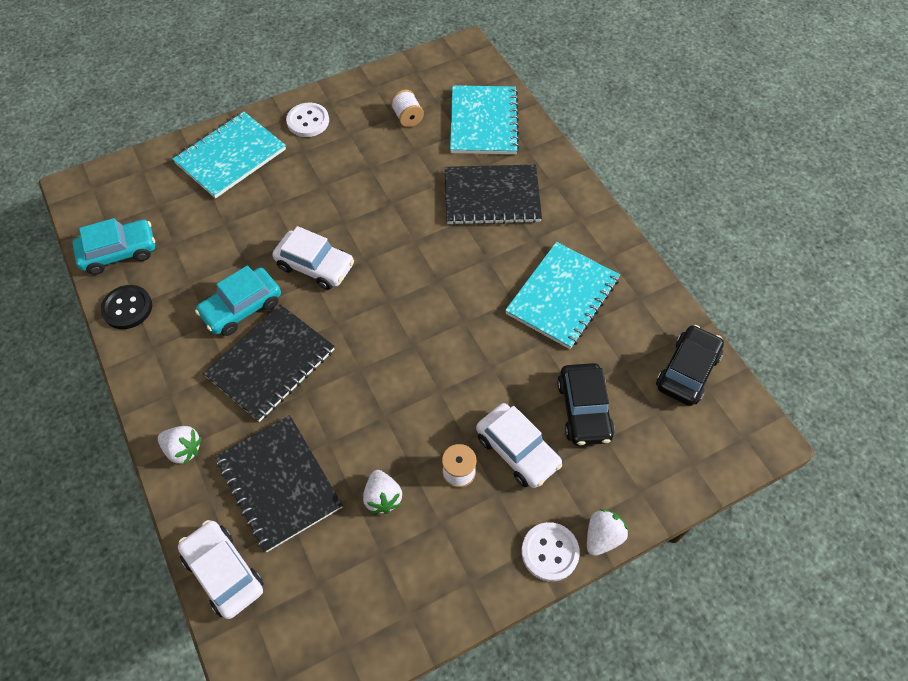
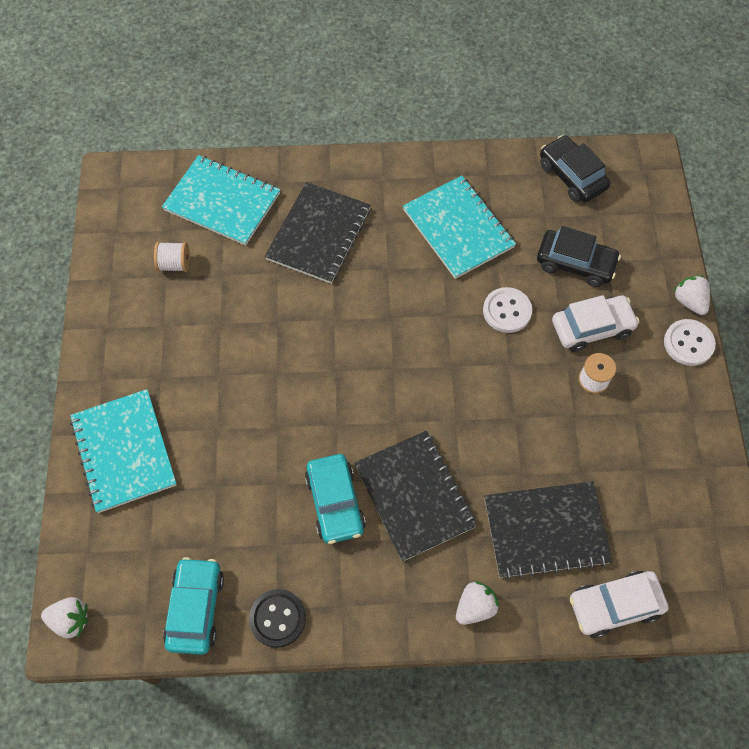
camera: 65 degrees left, 5 degrees up
white car [272,226,354,290] -> none
white button [286,103,329,137] -> white button moved to [483,287,532,333]
white strawberry [363,470,402,514] -> white strawberry moved to [41,597,88,638]

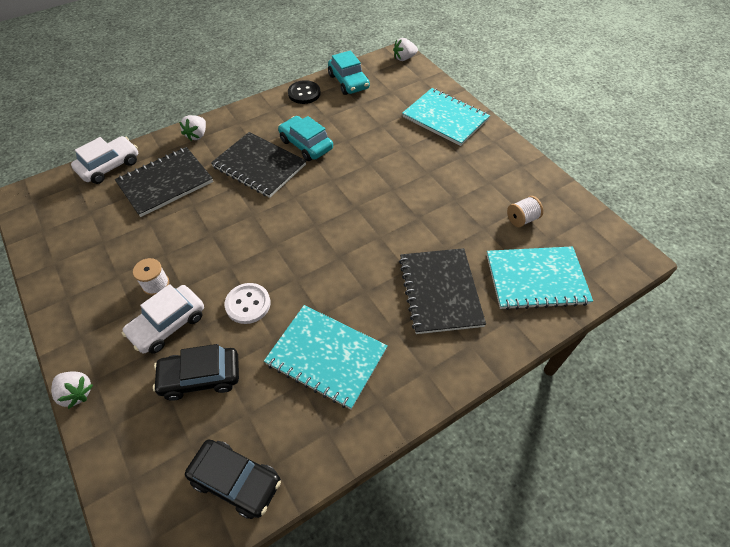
camera: 150 degrees right, 10 degrees down
white button [664,319,716,366] -> none

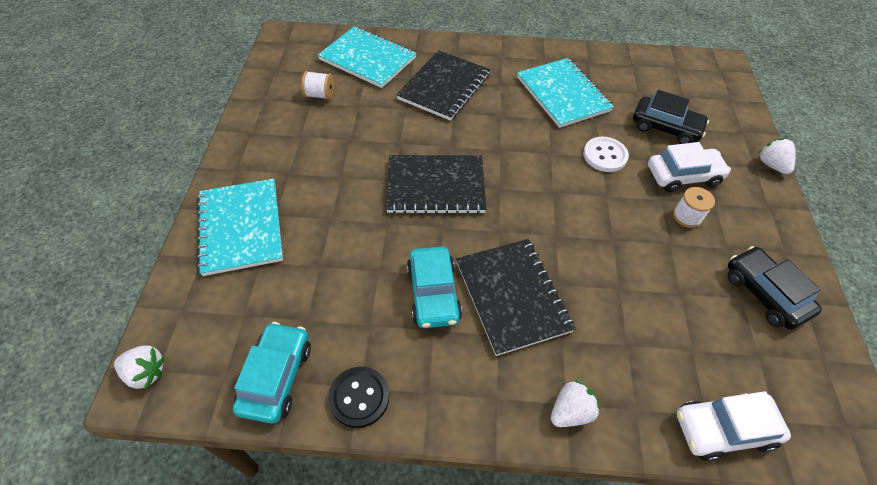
camera: 145 degrees left, 0 degrees up
black notebook [115,147,213,217] -> black notebook moved to [386,155,486,214]
black car [185,439,281,519] -> black car moved to [727,246,822,330]

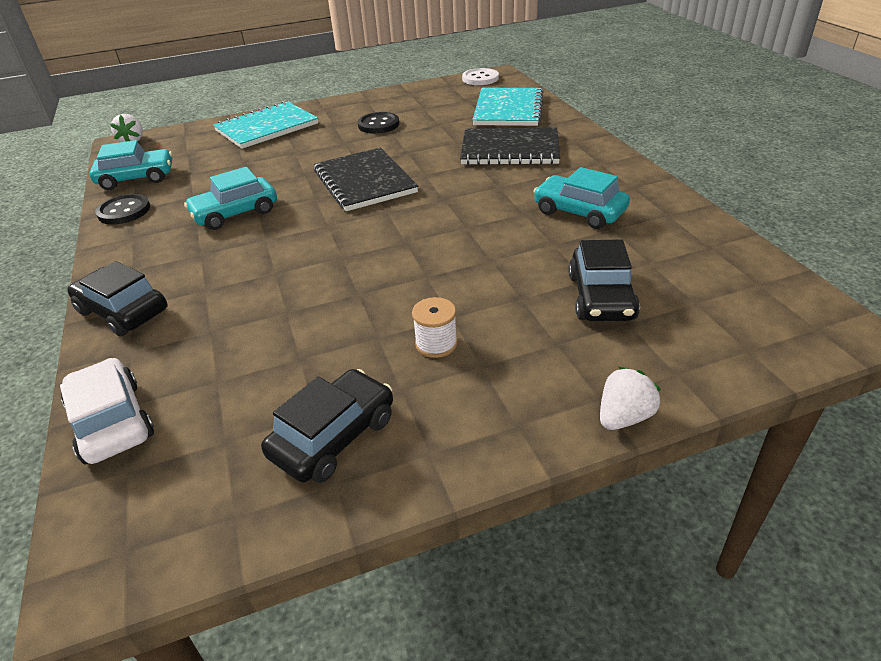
camera: 70 degrees right, 15 degrees down
white spool [302,71,334,100] -> none
black notebook [456,239,576,356] -> none
turquoise notebook [517,58,614,128] -> turquoise car [533,167,630,229]
white strawberry [551,380,600,427] -> black car [67,261,168,337]
white button [583,137,629,172] -> white button moved to [462,68,499,85]
white car [648,142,731,192] -> none
none -> black button [358,112,399,134]

